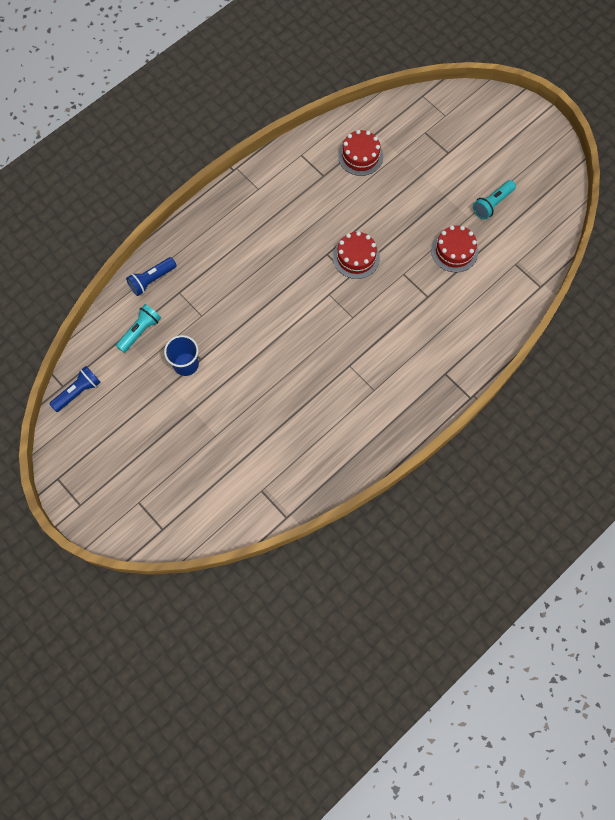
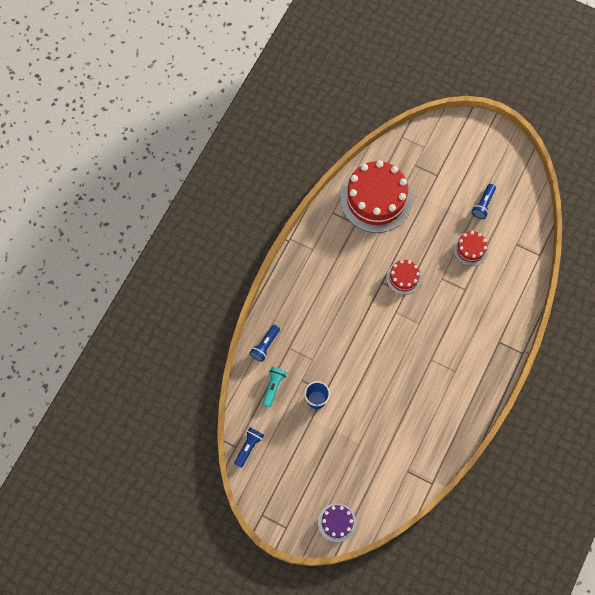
camera: 20 degrees left, 0 degrees up
red cake [338,130,383,176] -> red cake [340,160,412,233], size x2.07
turquoise flashlight [473,180,516,220] -> blue flashlight [472,184,496,219]
none -> purple cake [318,503,356,542]

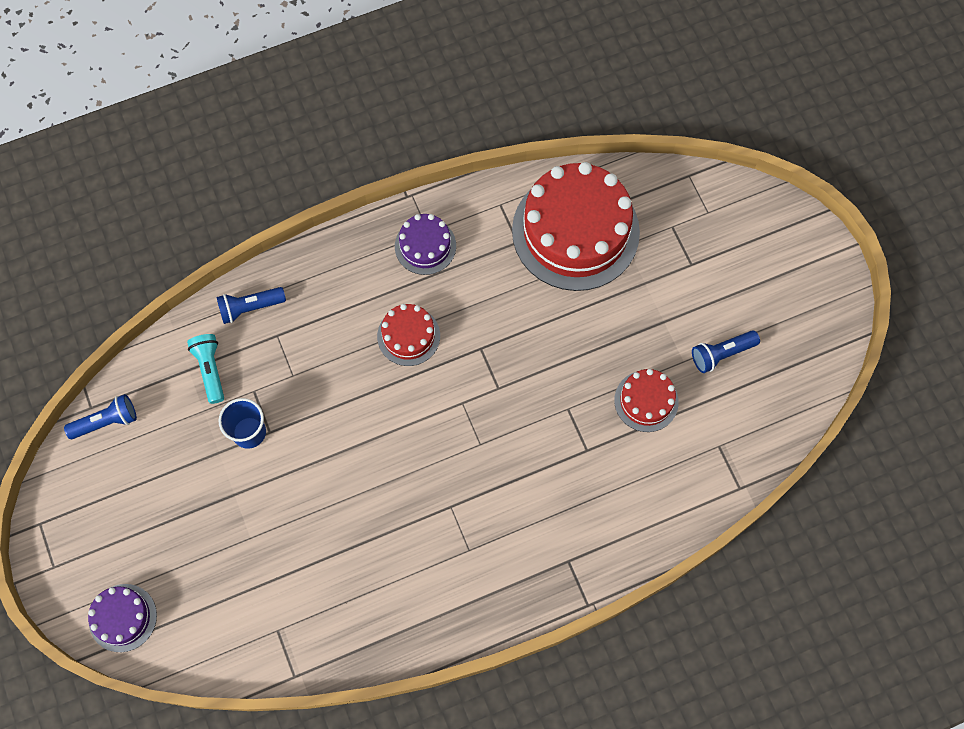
camera: 40 degrees right, 0 degrees up
turquoise flashlight [263,367,287,407] -> turquoise flashlight turned 75 degrees counterclockwise [187,334,224,404]
red cake [386,260,422,295] -> red cake moved to [377,304,440,366]
none -> purple cake [395,214,456,275]

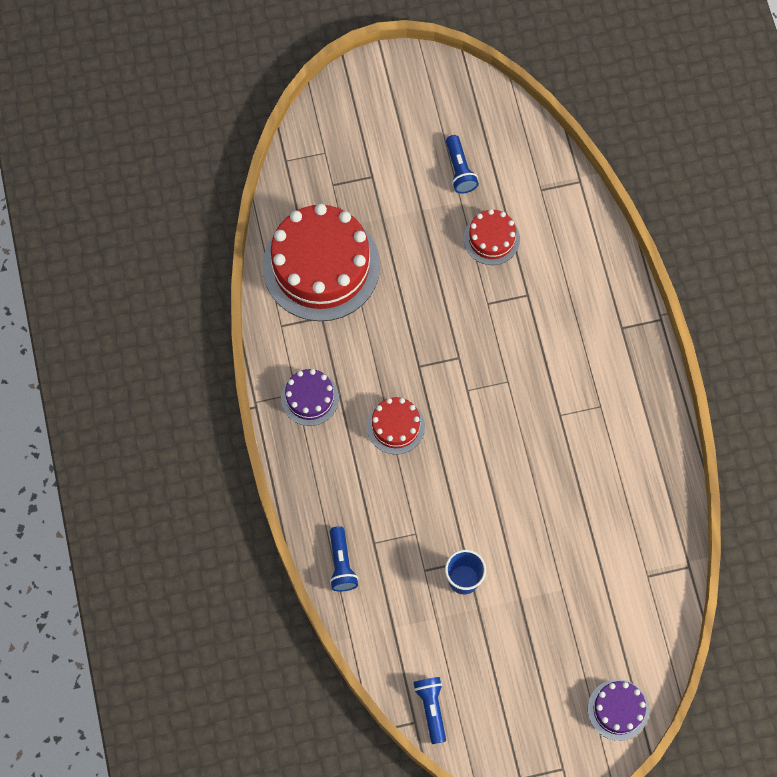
camera: 80 degrees left, 0 degrees up
turquoise flashlight [187,334,224,404] -> none

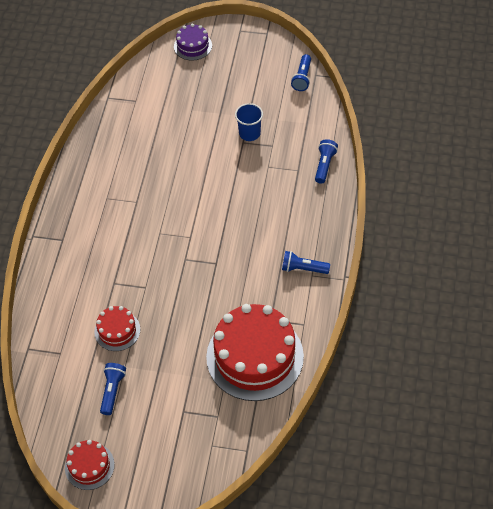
camera: 155 degrees left, 15 degrees down
purple cake [281,369,339,426] -> blue flashlight [282,251,330,274]
red cake [367,397,425,454] -> red cake moved to [65,440,115,490]

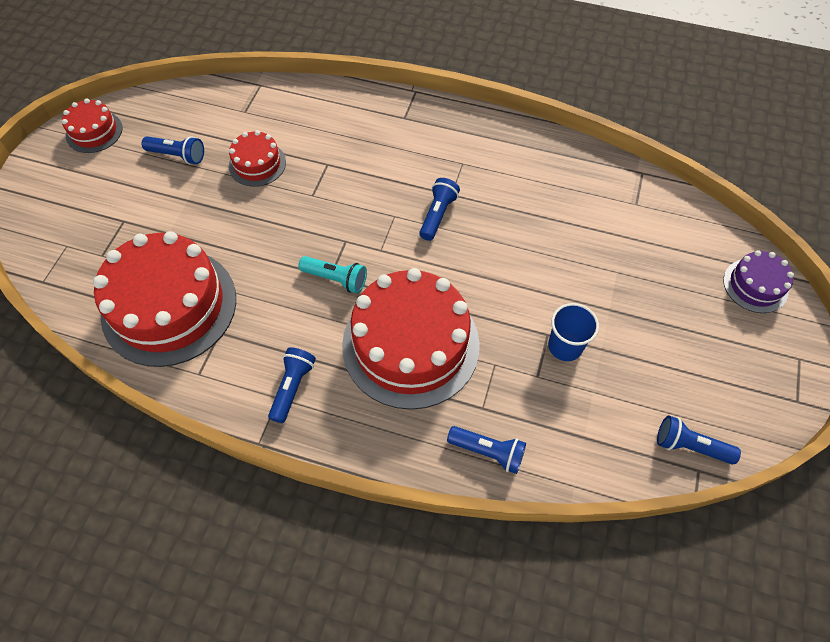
camera: 95 degrees right, 5 degrees up
none -> turquoise flashlight [299,256,367,293]
none -> red cake [342,268,480,410]
none -> blue flashlight [419,178,460,241]

